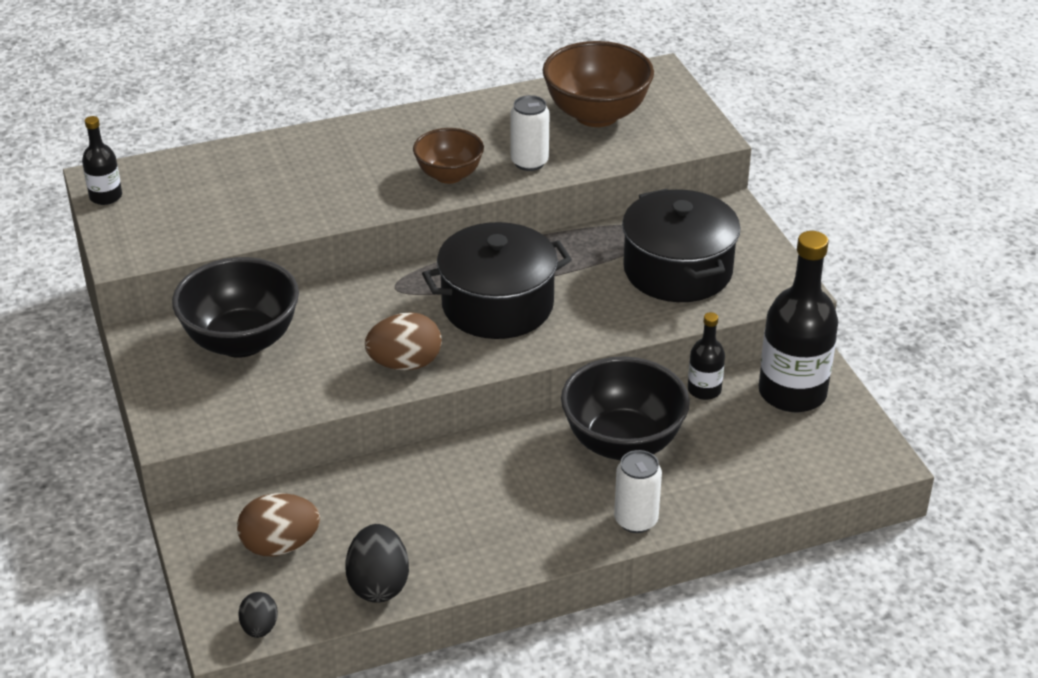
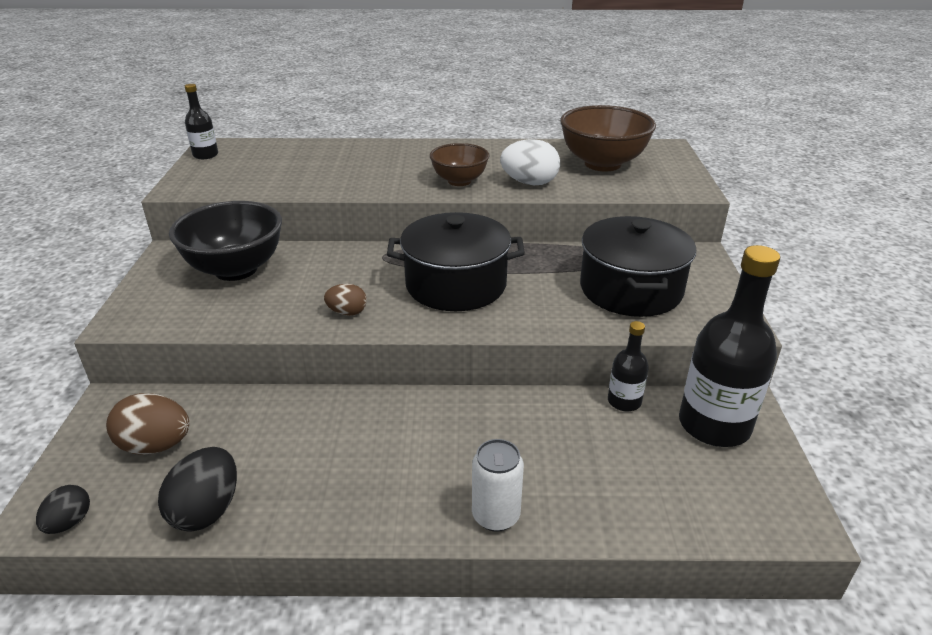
camera: 20 degrees right, 5 degrees down
brown egg [365,312,442,370] -> brown egg [324,284,367,316], size x0.60
white can [510,95,549,171] -> white egg [500,139,560,185]
black bowl [561,356,690,460] -> none

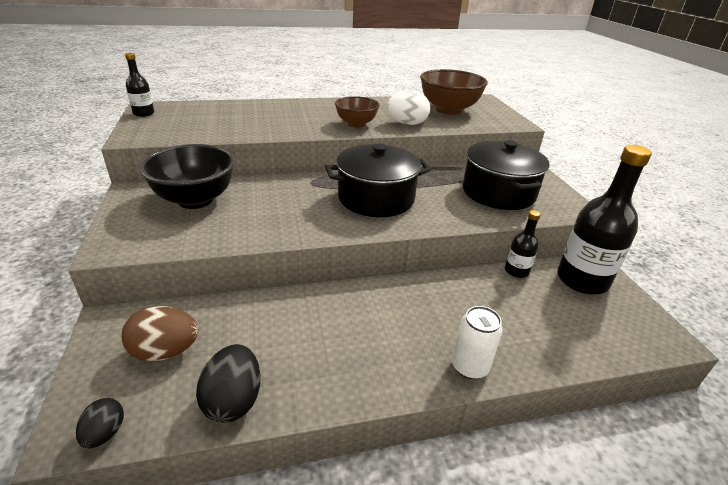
camera: 15 degrees left, 0 degrees up
brown egg [324,284,367,316] -> none

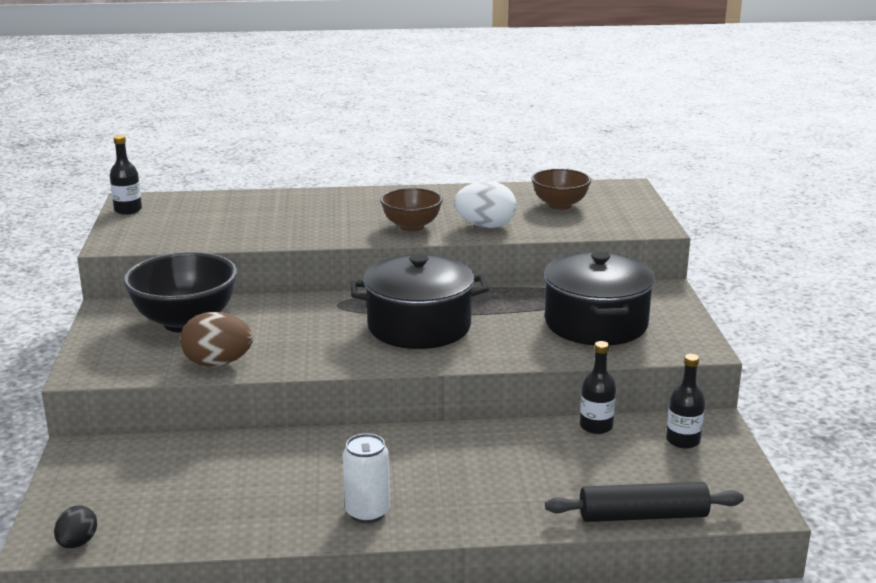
camera: 10 degrees right, 10 degrees down
brown egg [122,306,199,361] -> brown egg moved to [180,312,253,367]
black egg [196,344,261,423] -> none
brown bowl [420,69,488,115] -> brown bowl [531,169,591,210], size x0.61
white can [452,306,503,379] -> white can moved to [343,433,390,523]
black bottle [557,145,652,295] -> black bottle [666,354,705,449], size x0.50
none -> black rolling pin [545,482,744,522]

